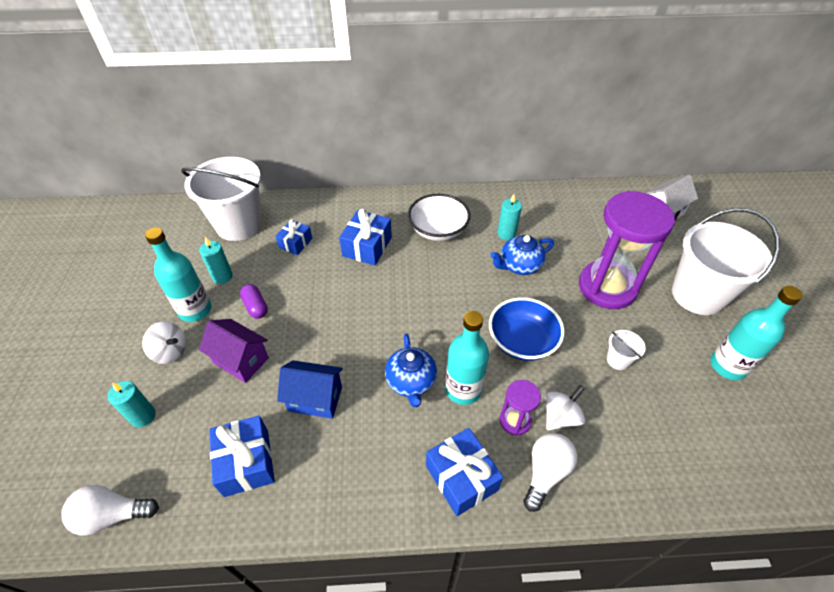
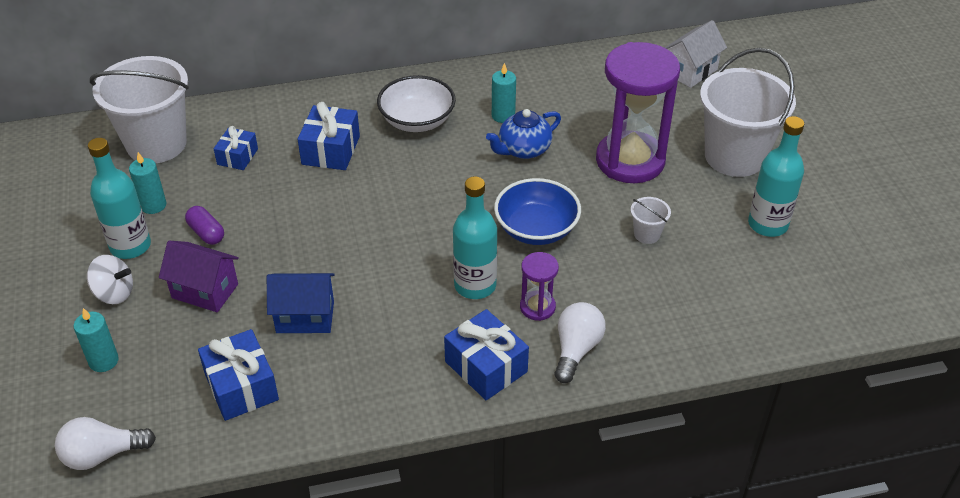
camera: 10 degrees left, 5 degrees down
blue teapot [385,334,437,407] -> none
white spinning top [545,385,585,430] -> none

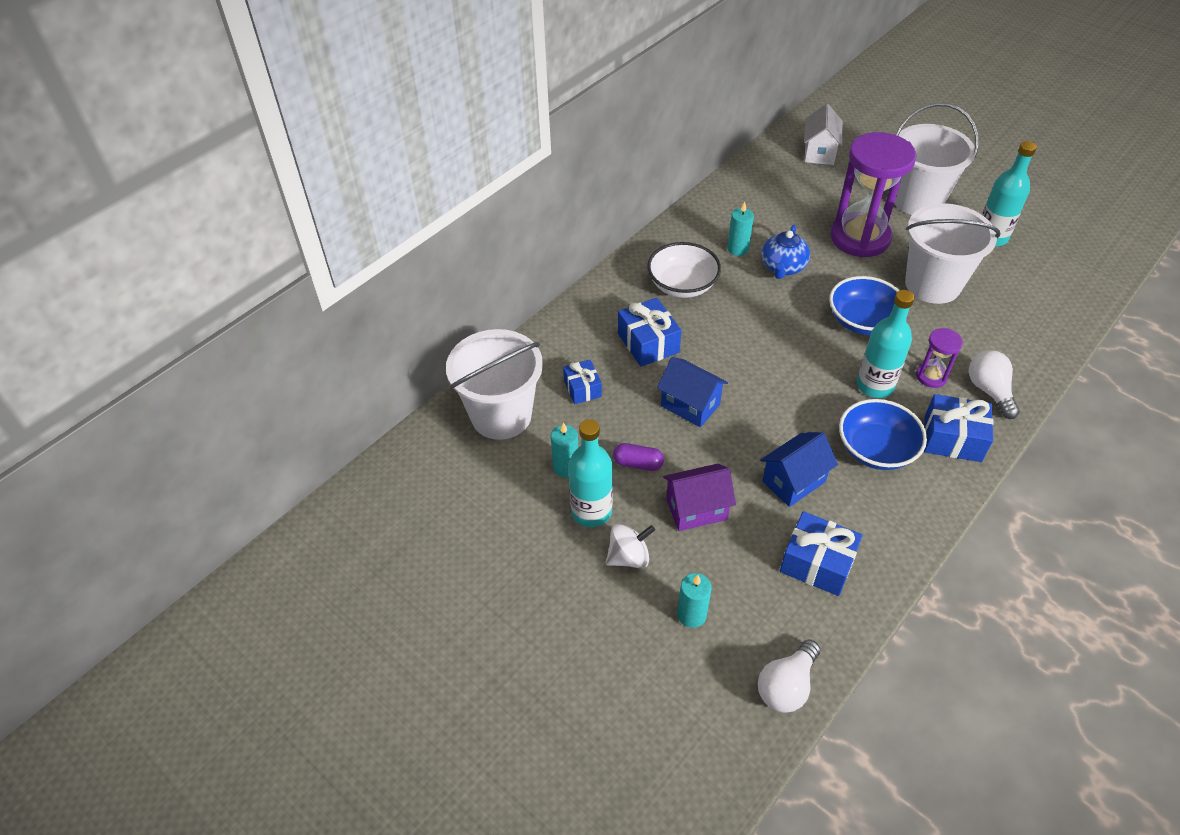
camera: 35 degrees left, 5 degrees up
white bucket [631,197,671,244] -> white bucket [905,203,1000,304], size x2.45
none -> blue house [657,357,728,427]
none -> blue bowl [839,399,927,470]

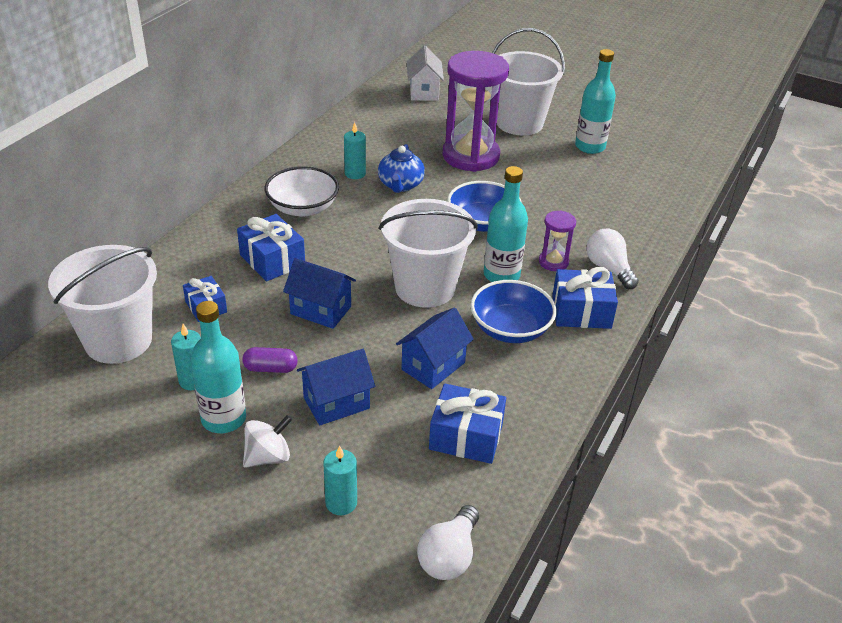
camera: 15 degrees left, 10 degrees down
purple house [663,464,736,531] -> blue house [297,349,375,426]
white bucket [905,203,1000,304] -> white bucket moved to [379,199,478,308]

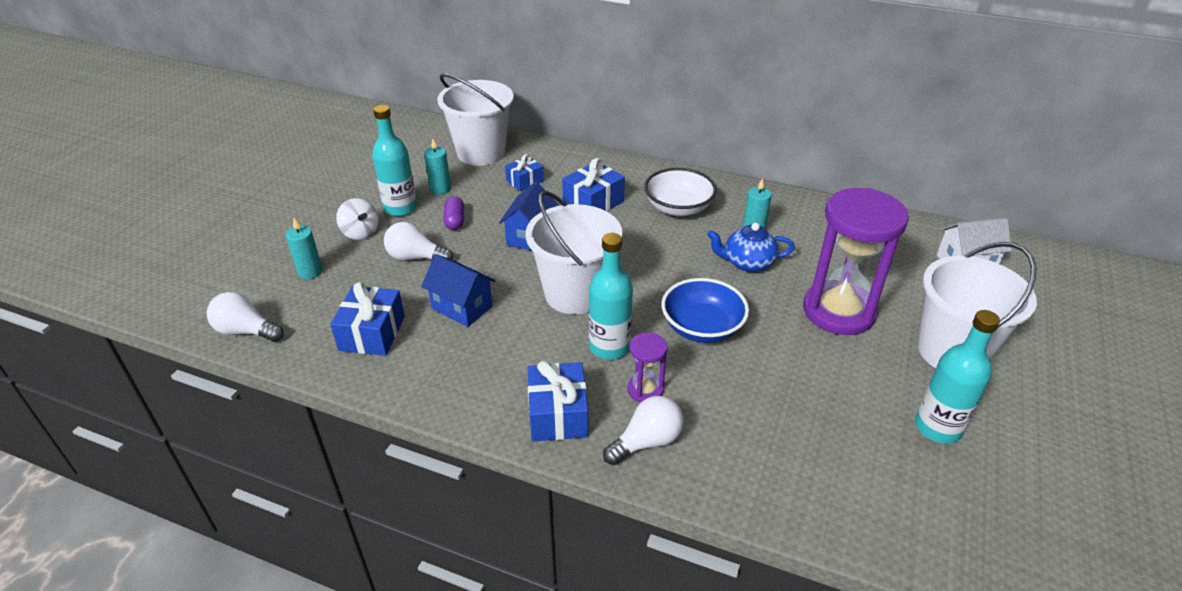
camera: 85 degrees right, 0 degrees up
blue house [297,349,375,426] -> white light bulb [384,222,453,261]
blue bowl [471,280,556,343] -> none

